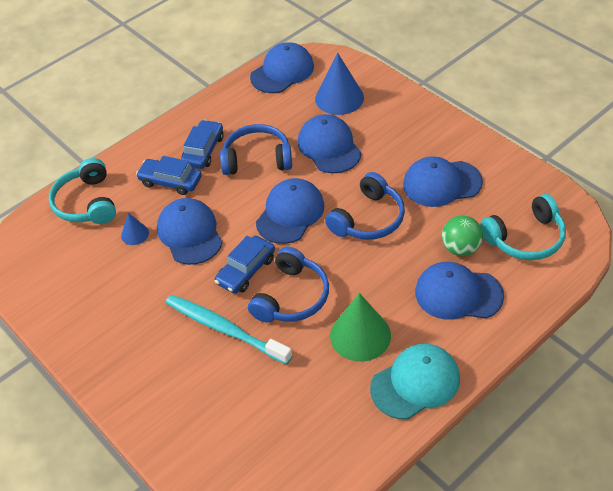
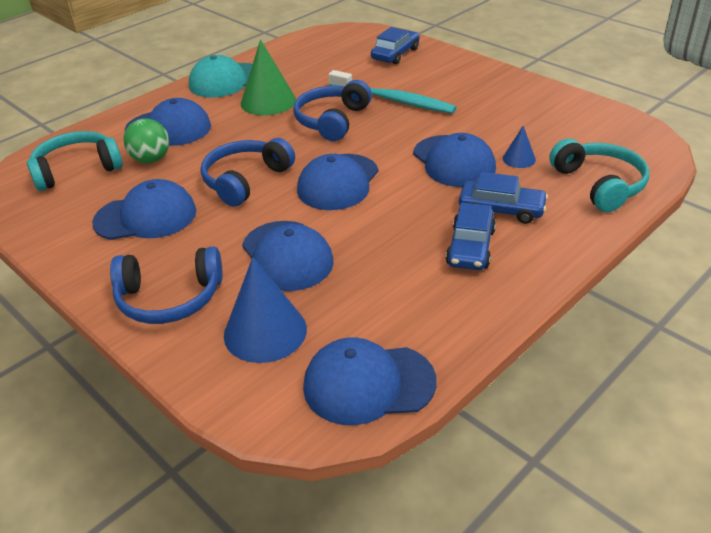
camera: 175 degrees right, 10 degrees down
blue car [215,236,275,294] -> blue car moved to [371,27,420,64]
blue headphones [220,124,292,175] -> blue headphones moved to [110,246,222,324]
blue cap [250,42,314,93] -> blue cap turned 45 degrees clockwise [303,337,437,425]

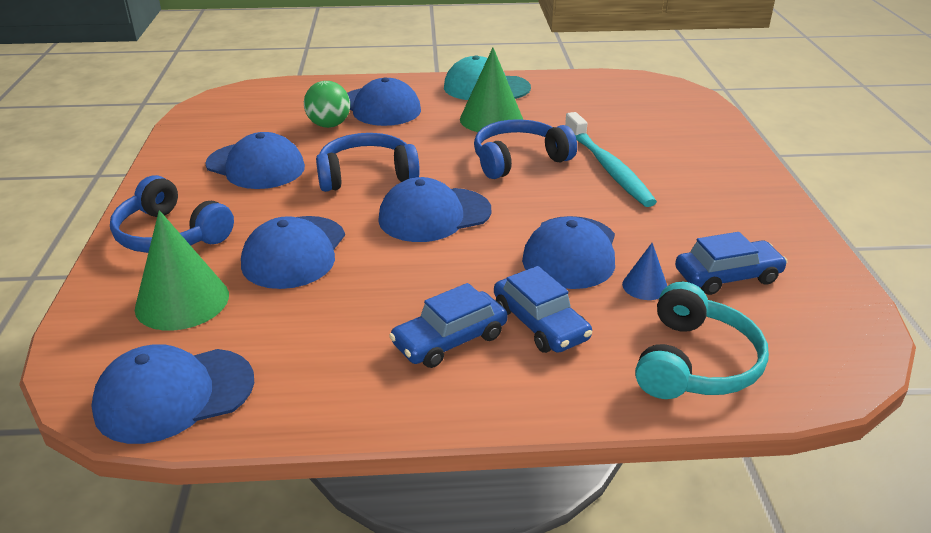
camera: 40 degrees right, 5 degrees down
turquoise headphones [27,131,123,191] -> none
blue cone [224,257,307,363] -> green cone [135,210,229,330]
blue cap [303,337,437,425] -> blue cap turned 60 degrees counterclockwise [91,344,254,444]
blue car [371,27,420,64] -> blue car moved to [675,232,788,295]

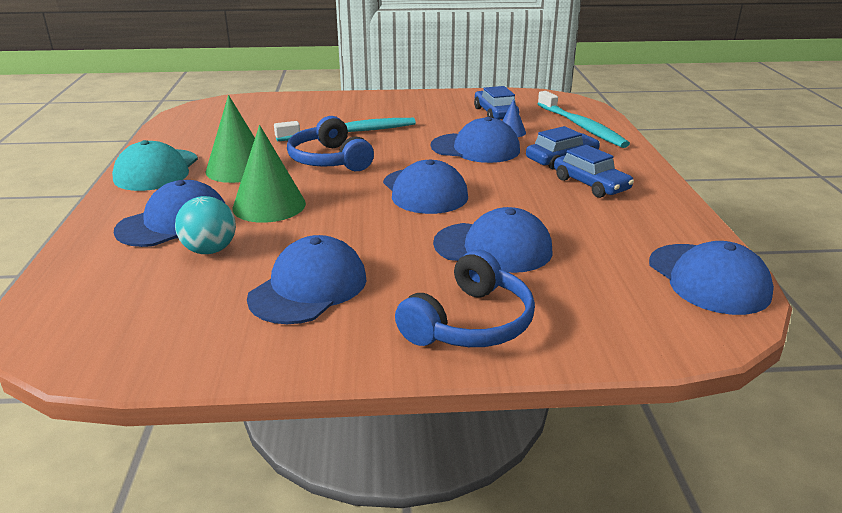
camera: 90 degrees left, 5 degrees down
green cone [135,210,229,330] -> green cone moved to [233,125,306,223]
green ball [304,81,350,128] -> turquoise ball [175,196,236,254]
blue headphones [316,133,420,192] -> none
turquoise headphones [635,282,769,399] -> turquoise toothbrush [538,91,630,148]

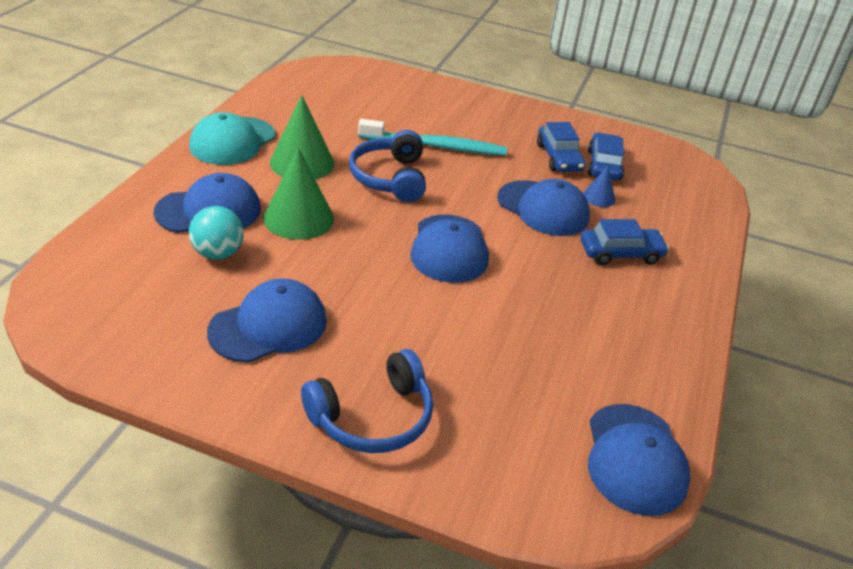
camera: 20 degrees right, 10 degrees up
blue cap [433,207,553,273] -> none
turquoise toothbrush [538,91,630,148] -> none
blue car [554,145,634,198] -> blue car moved to [537,122,585,172]

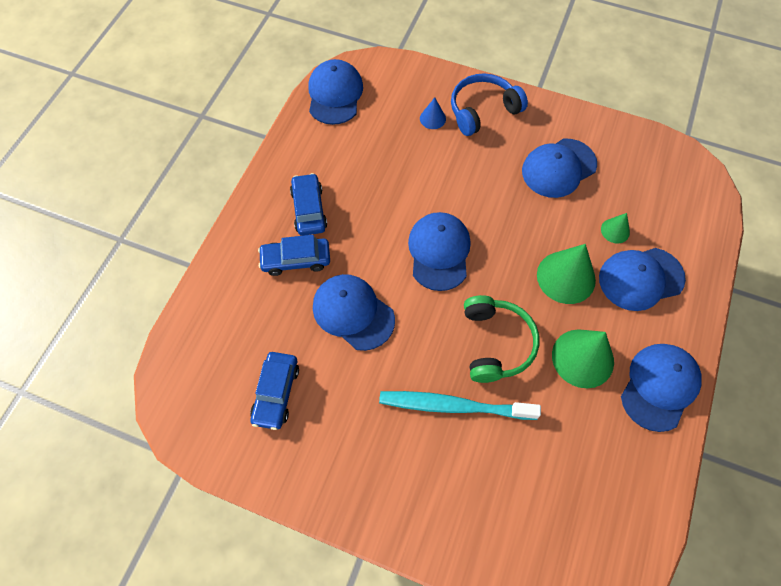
camera: 175 degrees left, 25 degrees up
turquoise cap [189,112,275,165] -> blue cap [621,344,702,432]
turquoise ball [189,206,244,260] -> green cone [601,213,630,243]
blue headphones [349,130,426,202] -> green headphones [464,295,539,383]
blue car [537,122,585,172] -> blue car moved to [290,173,327,236]
blue cone [583,166,615,207] -> blue cone moved to [420,98,446,129]

